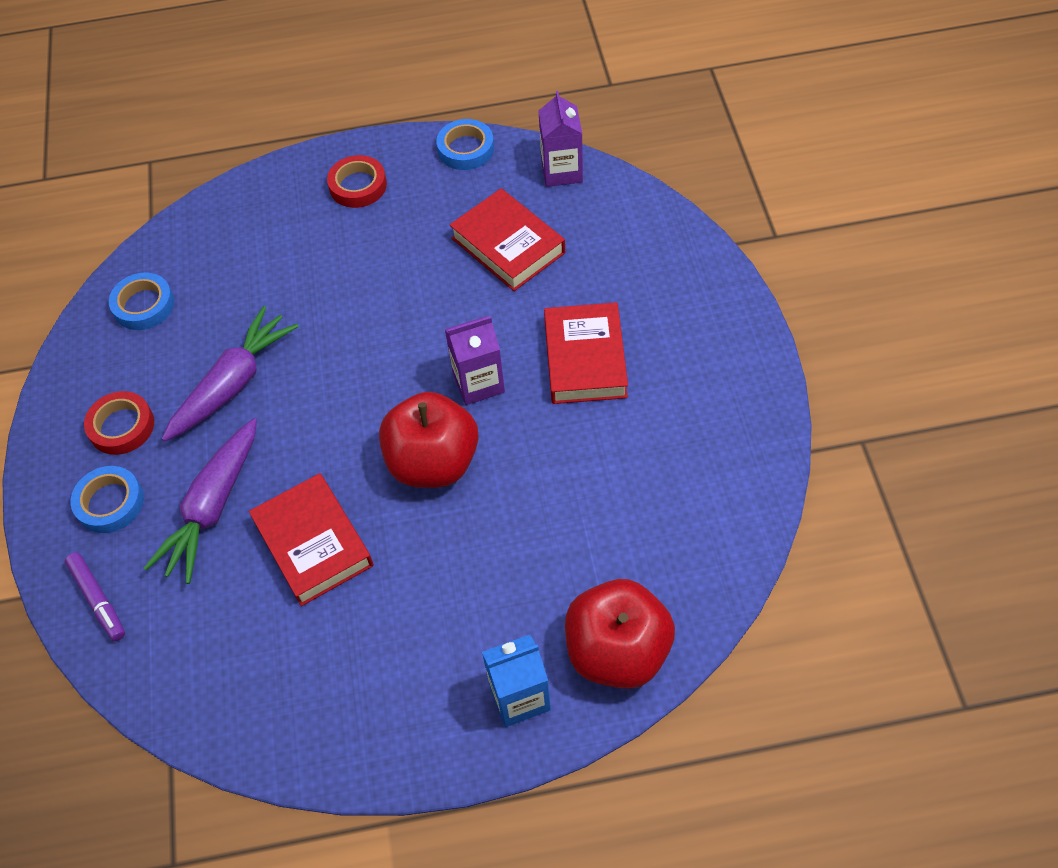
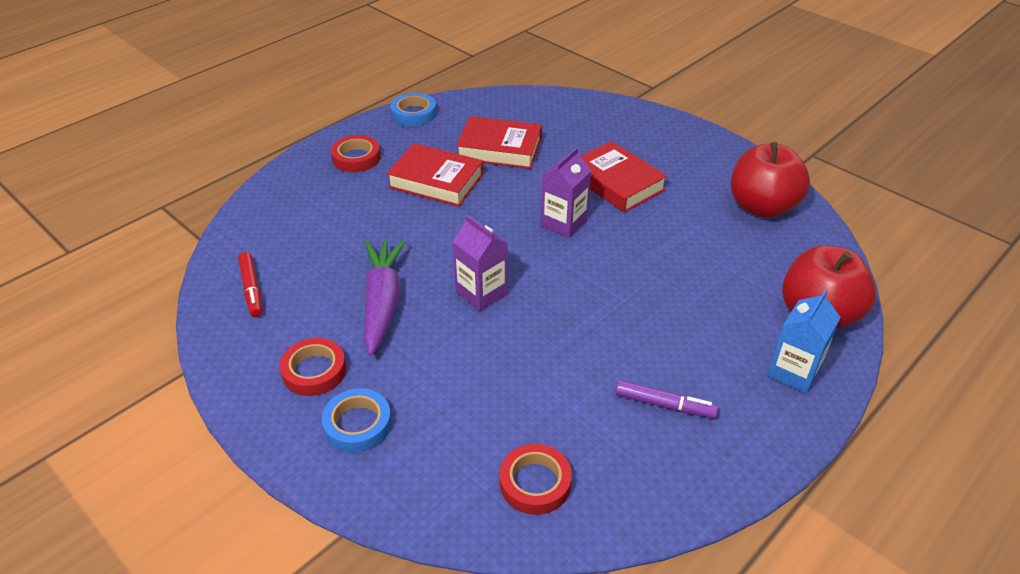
camera: 40 degrees left, 15 degrees down
purple marker [65,552,125,641] -> purple marker moved to [615,380,718,418]
blue tape [109,272,174,330] -> red marker [238,252,262,317]
purple carrot [144,418,257,584] -> none
red book [249,473,374,606] -> red book moved to [386,143,484,206]
red apple [379,392,479,488] -> red apple moved to [731,142,810,218]
purple carton [539,91,583,187] -> purple carton moved to [452,215,508,311]
none -> red tape [500,444,572,515]

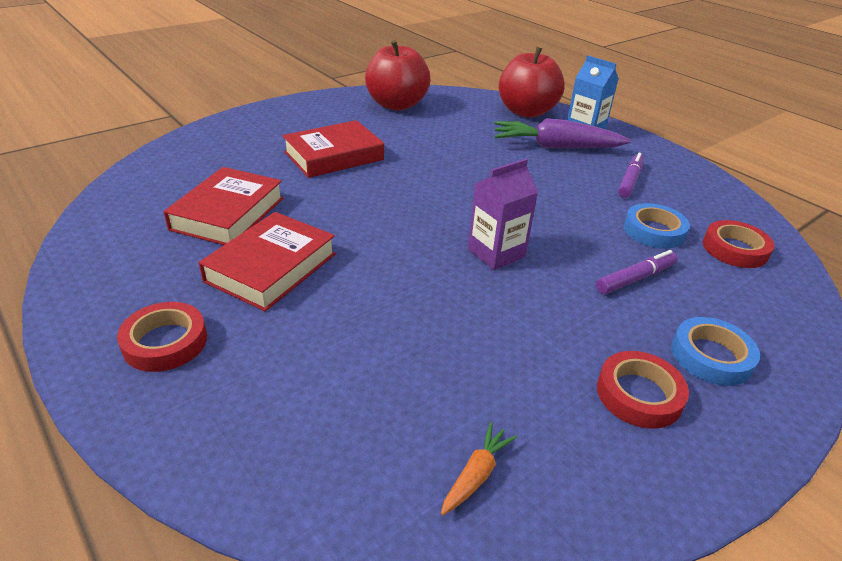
camera: 85 degrees left, 5 degrees down
red marker [238,252,262,317] -> orange carrot [441,422,517,515]
purple carrot [364,239,406,355] -> purple carrot moved to [494,118,631,148]
blue tape [391,93,436,126] -> blue tape moved to [624,203,690,249]
purple carton [541,147,591,238] -> none
none -> purple marker [596,250,678,294]

